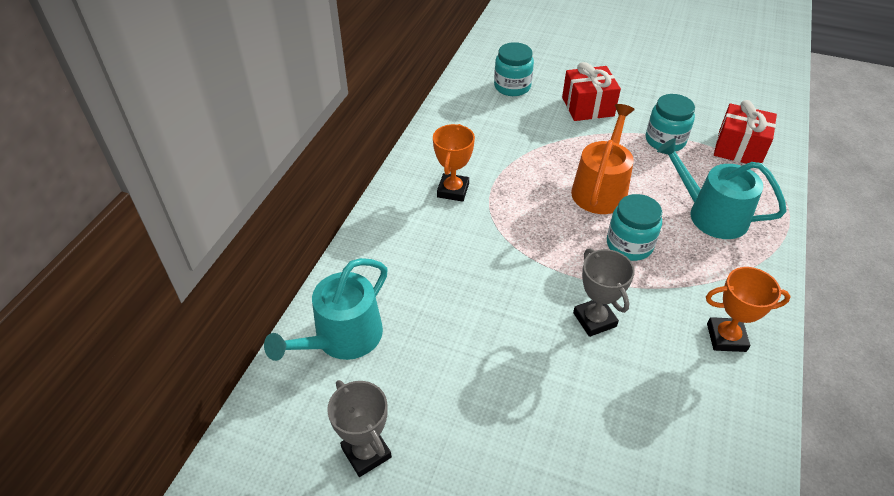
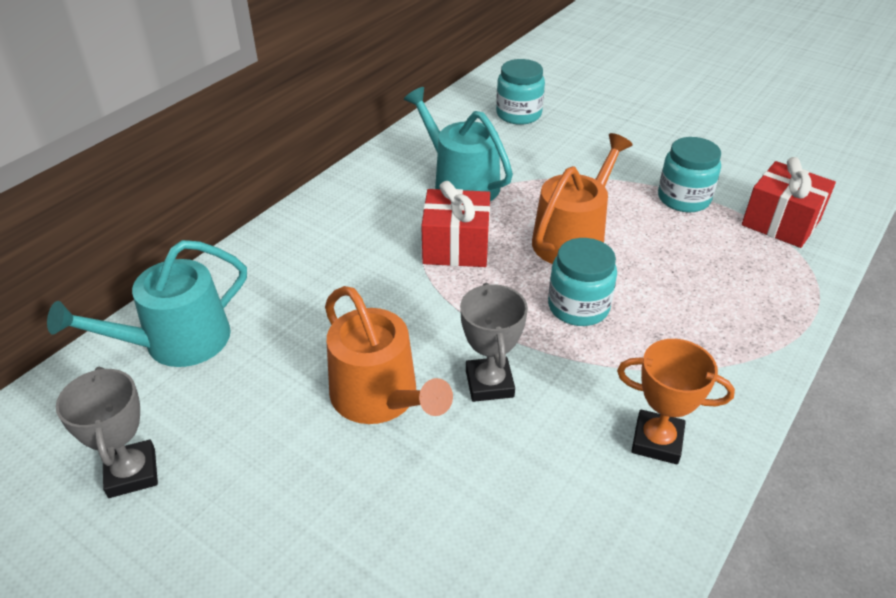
camera: 15 degrees right, 5 degrees down
orange trophy [433,124,475,202] -> none
red gift [562,62,621,121] -> red gift moved to [421,181,490,267]
turquoise watering can [657,138,787,239] -> turquoise watering can moved to [404,87,513,201]
none -> orange watering can [325,286,453,424]

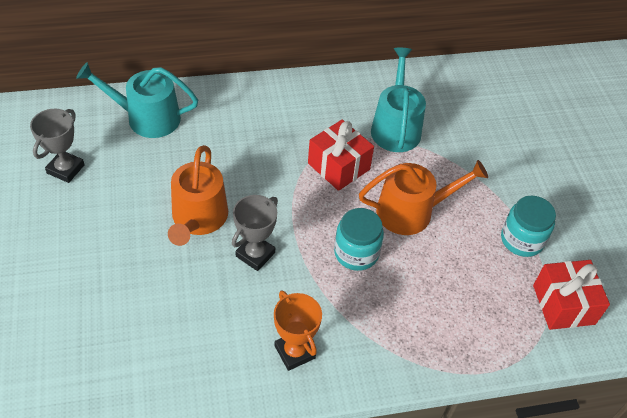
camera: 40 degrees right, 10 degrees up
turquoise jar [496,59,545,125] -> none

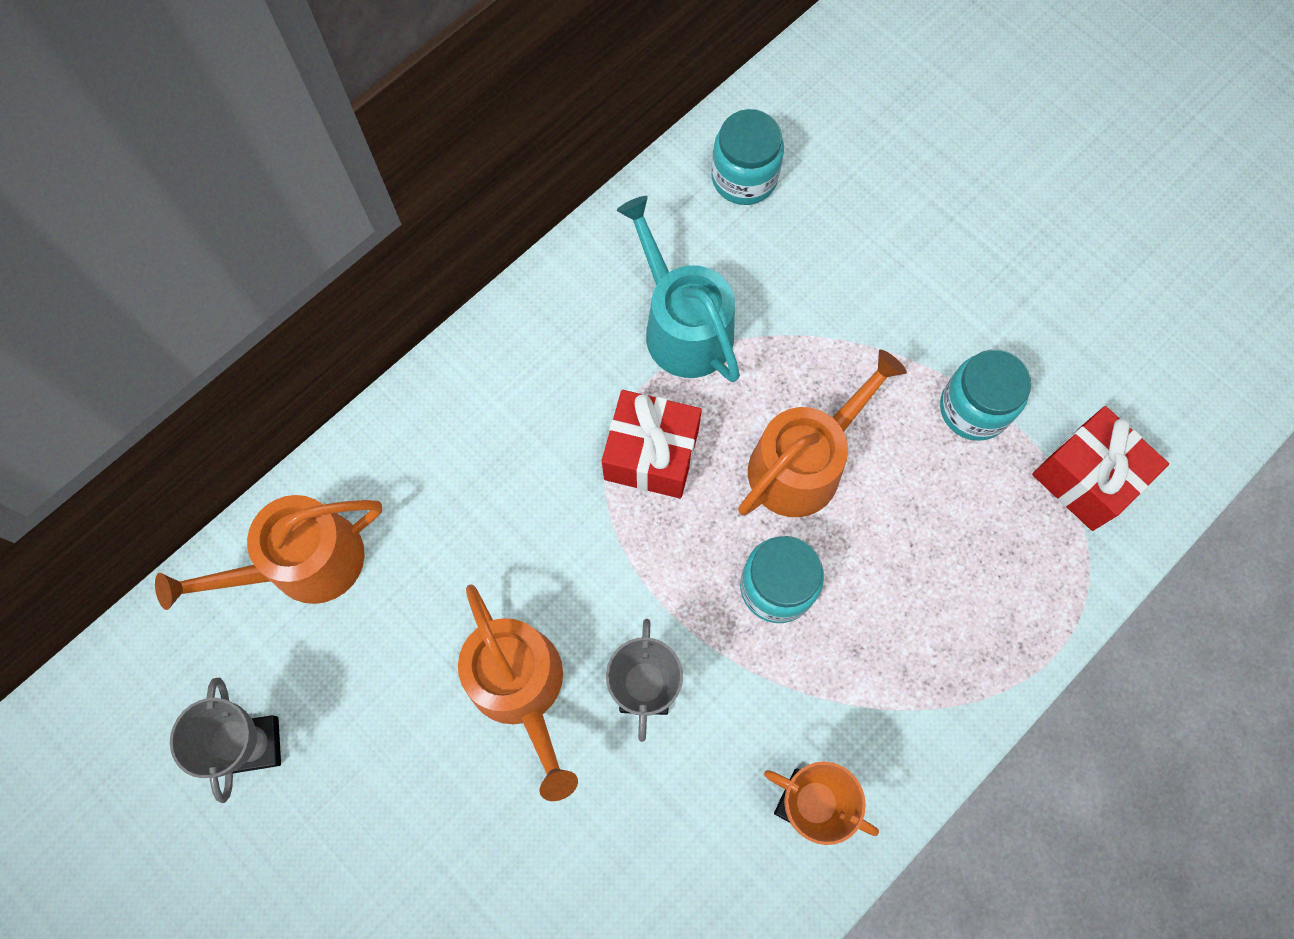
camera: 30 degrees left, 20 degrees up
turquoise watering can [76,62,198,138] -> orange watering can [155,495,382,610]
none -> turquoise jar [711,109,784,205]

